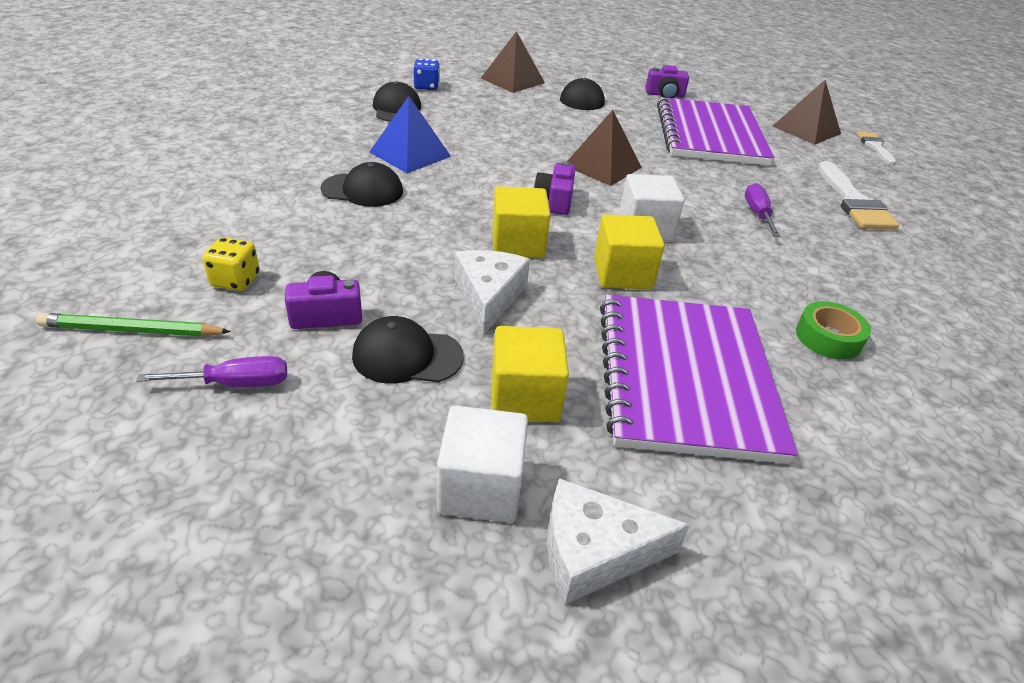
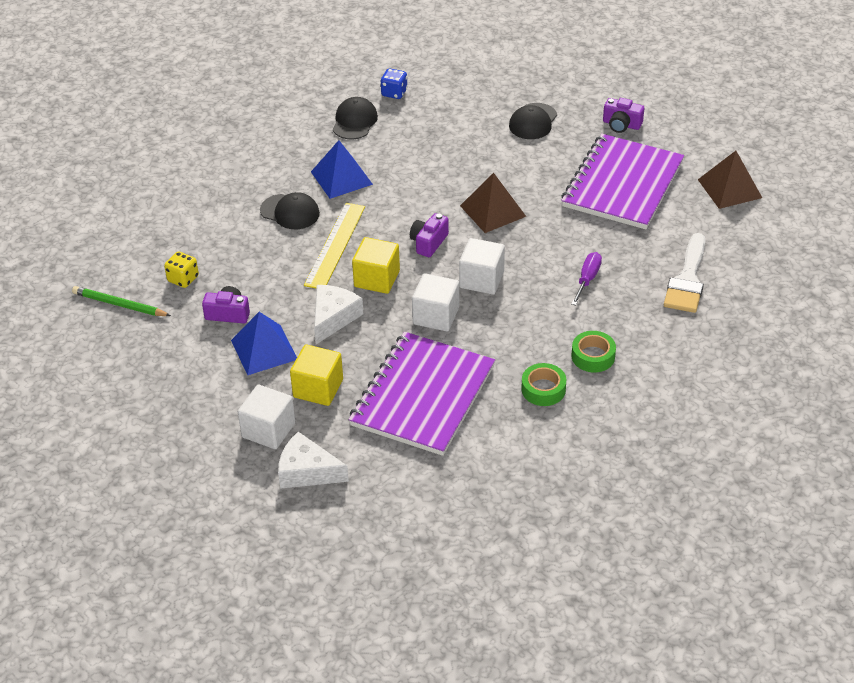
camera: 25 degrees right, 5 degrees up
purple screwdriver [136,356,287,387] -> none
black cap [352,316,464,384] -> blue pyramid [231,312,297,375]
brown pyramid [481,31,545,93] -> none
yellow cube [594,214,665,289] -> white cube [412,273,459,331]
white brush [856,132,896,165] -> none
none -> yellow ruler [304,203,365,288]
none -> green tape [572,331,616,372]

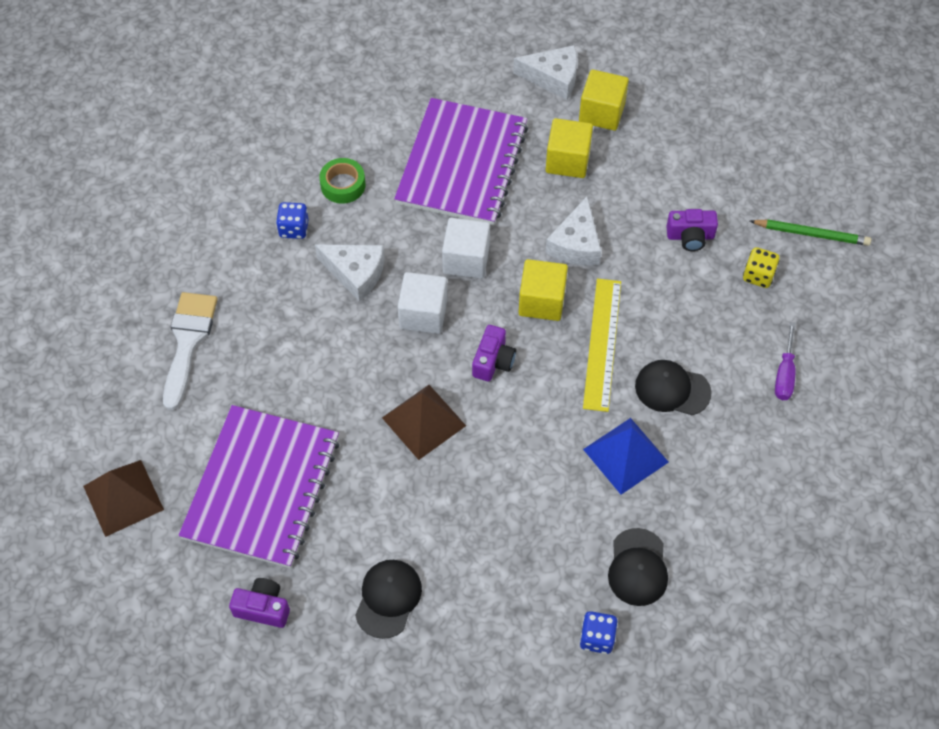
camera: 170 degrees right, 15 degrees up
blue pyramid [231,312,297,375] -> none
white cube [238,384,295,449] -> yellow cube [579,69,629,131]
purple screwdriver [571,252,602,305] -> purple screwdriver moved to [775,322,796,400]
green tape [572,331,616,372] -> blue dice [276,202,309,239]
none -> white cheese [315,244,385,302]

